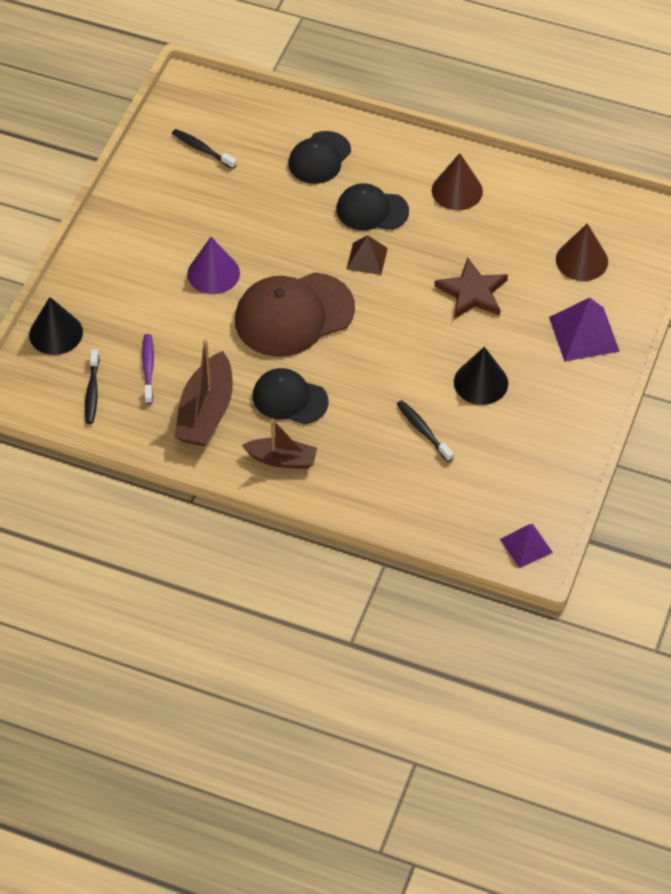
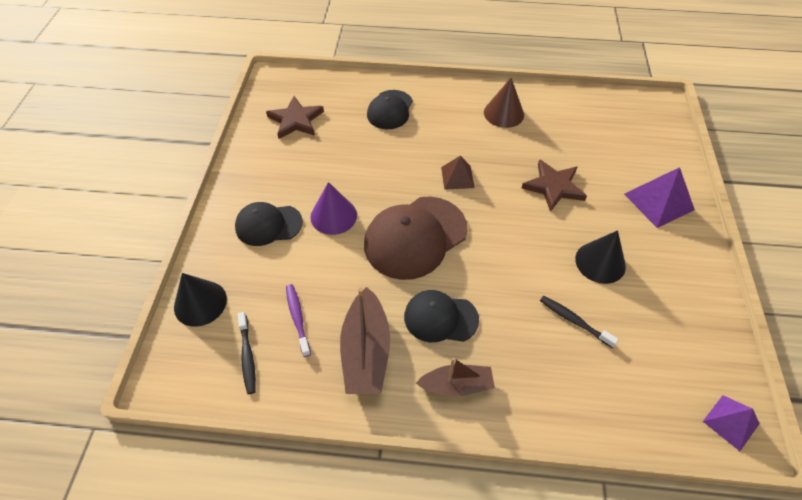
camera: 15 degrees left, 0 degrees up
black toothbrush [172,129,237,169] -> brown star [266,96,324,139]
black cap [337,183,409,230] -> black cap moved to [235,202,303,246]
brown cone [556,223,608,281] -> none

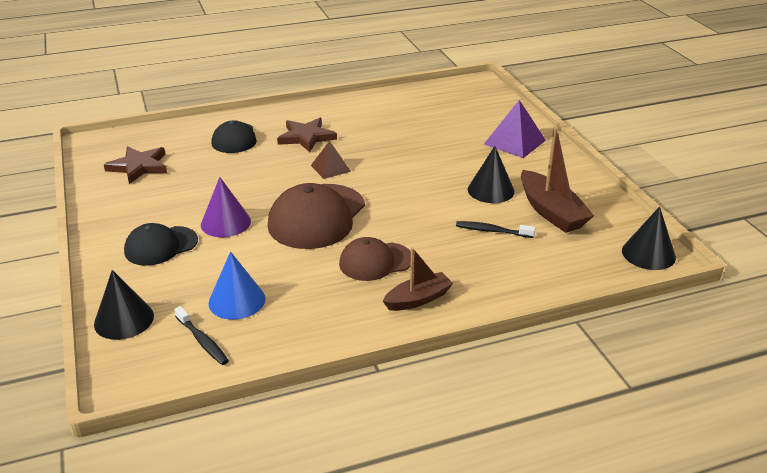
camera: 25 degrees left, 20 degrees down
purple toothbrush [286,284,311,357] -> blue cone [208,252,266,320]
brown boat [340,287,390,394] -> brown boat moved to [521,127,594,233]
black cap [404,290,479,342] -> brown cap [339,237,411,281]
brown cone [484,78,524,128] -> none
brown star [521,159,587,212] -> brown star moved to [277,118,337,152]
purple pyramid [703,395,760,451] -> black cone [622,206,676,270]

